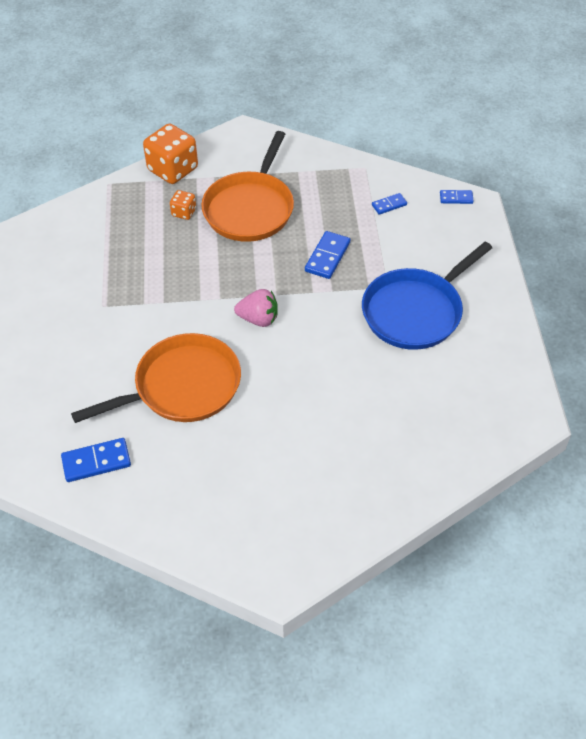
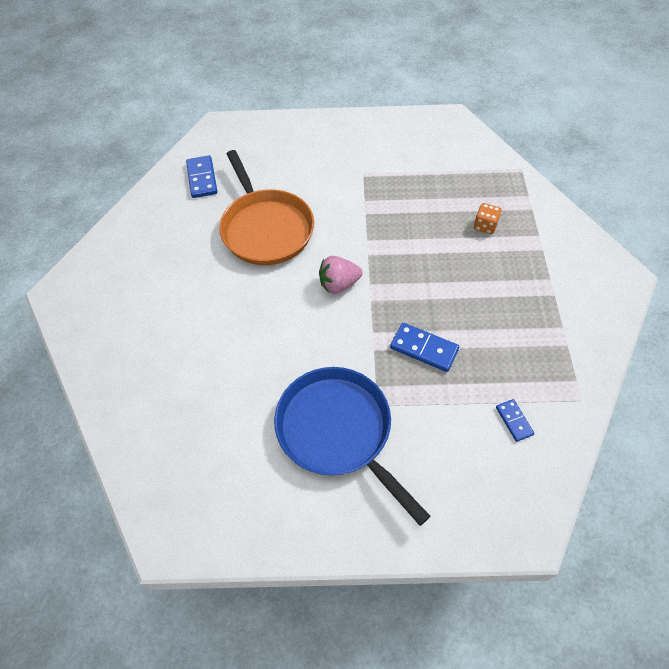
camera: 95 degrees right, 5 degrees up
orange dice [143,124,198,184] -> none
orange pan [201,131,294,242] -> none
pink strawberry [234,289,278,327] -> pink strawberry turned 60 degrees clockwise [319,256,362,294]
blue domino [440,190,473,204] -> none

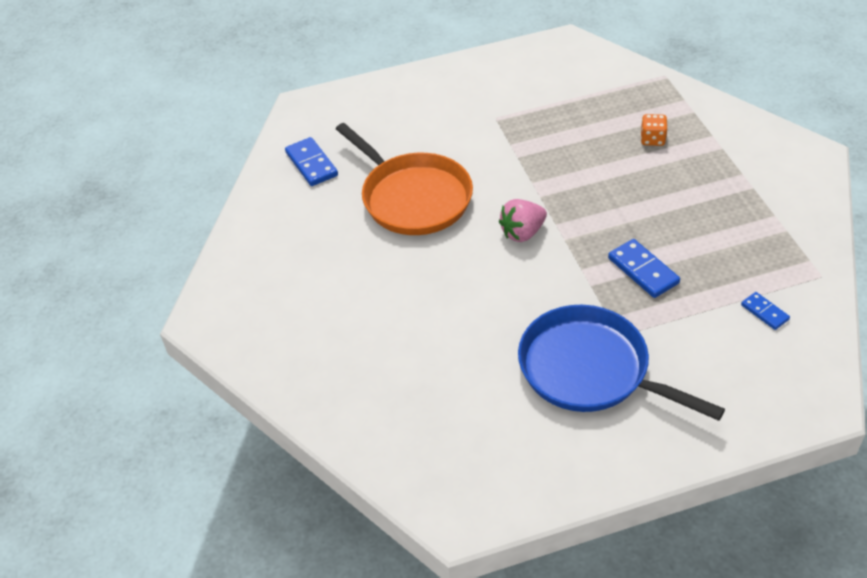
camera: 15 degrees left, 10 degrees down
blue domino [390,323,459,372] -> blue domino turned 45 degrees clockwise [608,239,680,298]

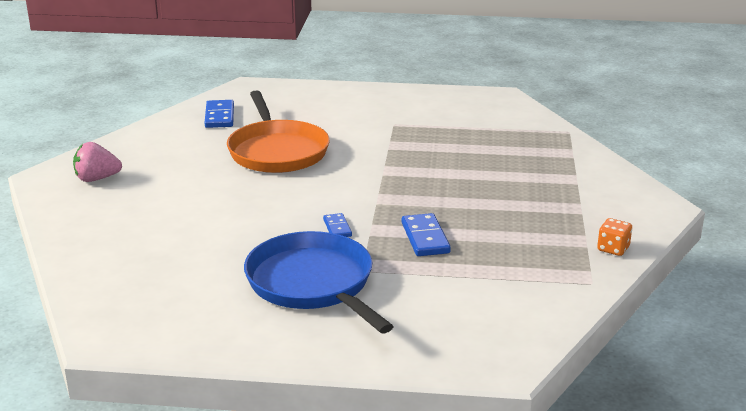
camera: 20 degrees right, 20 degrees down
pink strawberry [499,199,547,242] -> pink strawberry moved to [73,142,122,182]
orange dice [641,114,667,146] -> orange dice moved to [597,218,632,256]
blue domino [741,292,790,330] -> blue domino moved to [323,213,352,237]

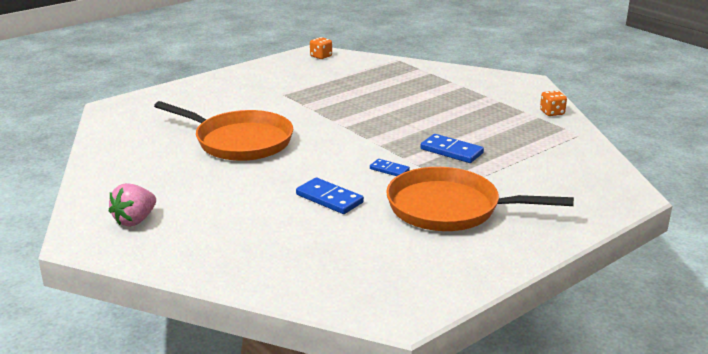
camera: 45 degrees left, 0 degrees up
blue domino [205,100,234,128] -> blue domino moved to [296,178,364,214]
blue pan [244,231,394,333] -> orange pan [386,167,574,231]
none -> orange dice [310,37,332,59]

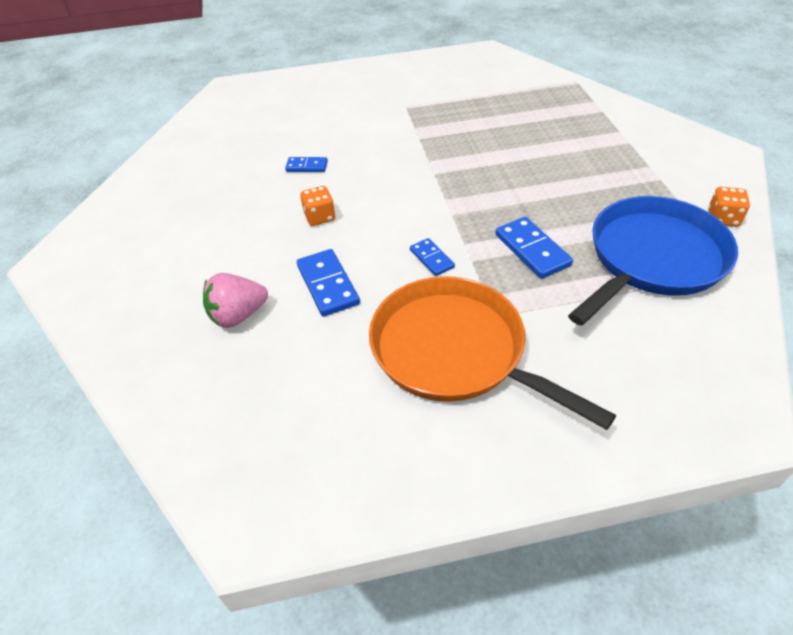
camera: 30 degrees right, 20 degrees up
pink strawberry [109,183,156,227] -> pink strawberry moved to [203,273,268,328]
orange pan [154,101,293,161] -> blue domino [285,157,328,172]
orange dice [310,37,332,59] -> orange dice moved to [300,186,335,226]
none -> blue pan [568,196,738,326]

